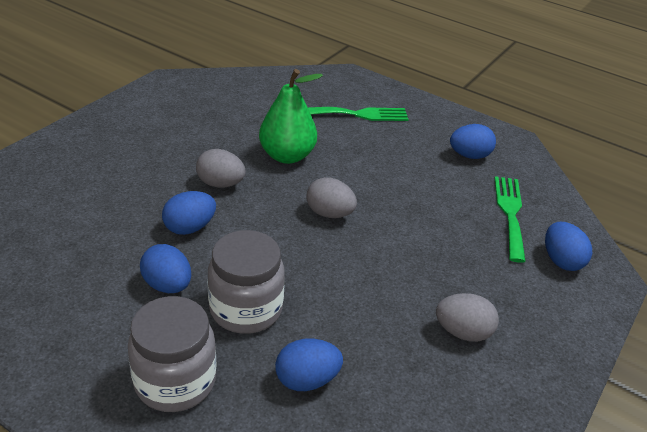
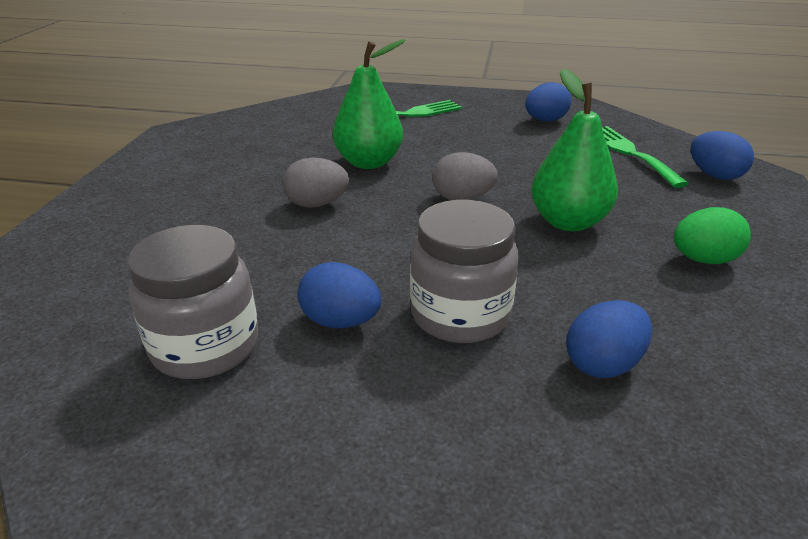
camera: 20 degrees left, 5 degrees down
grey jar [128,296,217,412] -> grey jar moved to [127,225,258,379]
blue egg [162,191,216,235] -> none
grey egg [436,293,499,342] -> green egg [674,207,751,264]
none -> green pear [531,69,618,231]

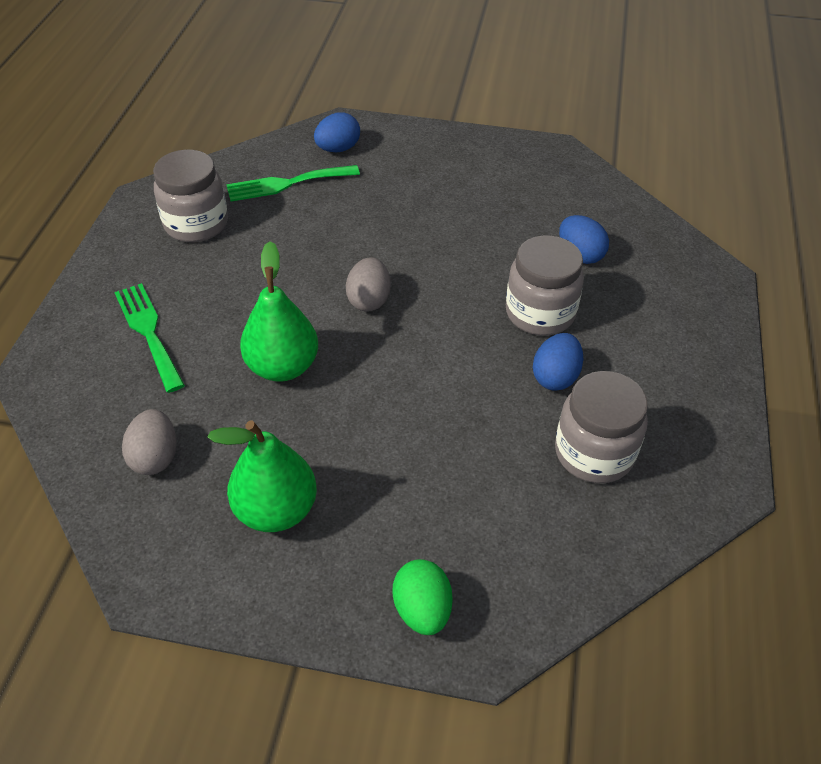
camera: 90 degrees left, 15 degrees up
grey egg [283,158,349,208] -> grey egg moved to [122,409,177,475]
blue egg [525,82,571,122] -> grey jar [153,150,228,242]
green pear [531,69,618,231] -> green pear moved to [207,421,317,532]
green egg [674,207,751,264] -> green egg moved to [393,559,453,635]

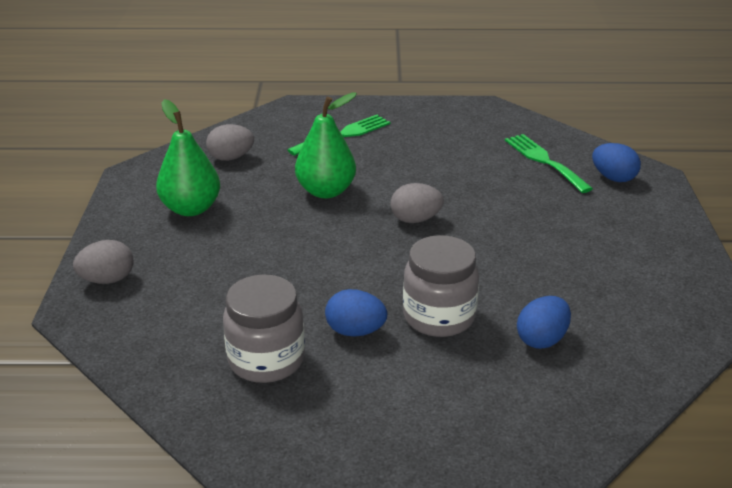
camera: 80 degrees right, 15 degrees down
grey jar [153,150,228,242] -> none
green egg [393,559,453,635] -> grey egg [73,240,134,284]

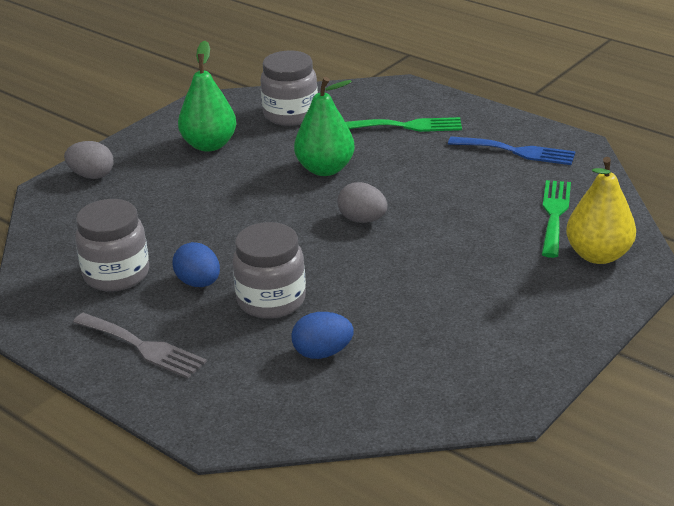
camera: 40 degrees right, 0 degrees up
grey egg [206,124,254,161] -> grey jar [260,51,318,126]
blue egg [592,143,641,182] -> yellow pear [566,157,636,264]
none -> grey fork [73,313,207,379]
none -> blue fork [448,136,575,165]

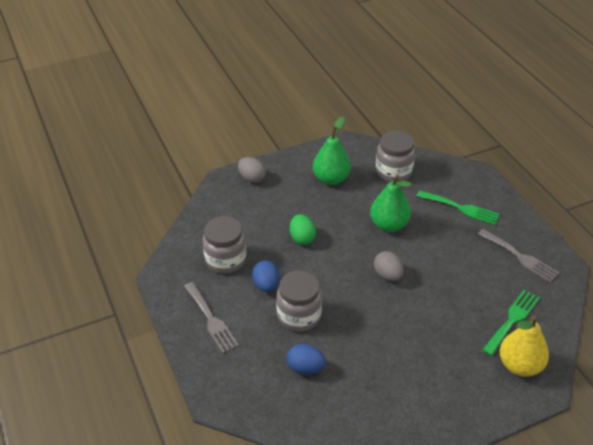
camera: 25 degrees right, 10 degrees up
blue fork [448,136,575,165] -> grey fork [478,229,559,283]
none -> green egg [290,214,316,245]

